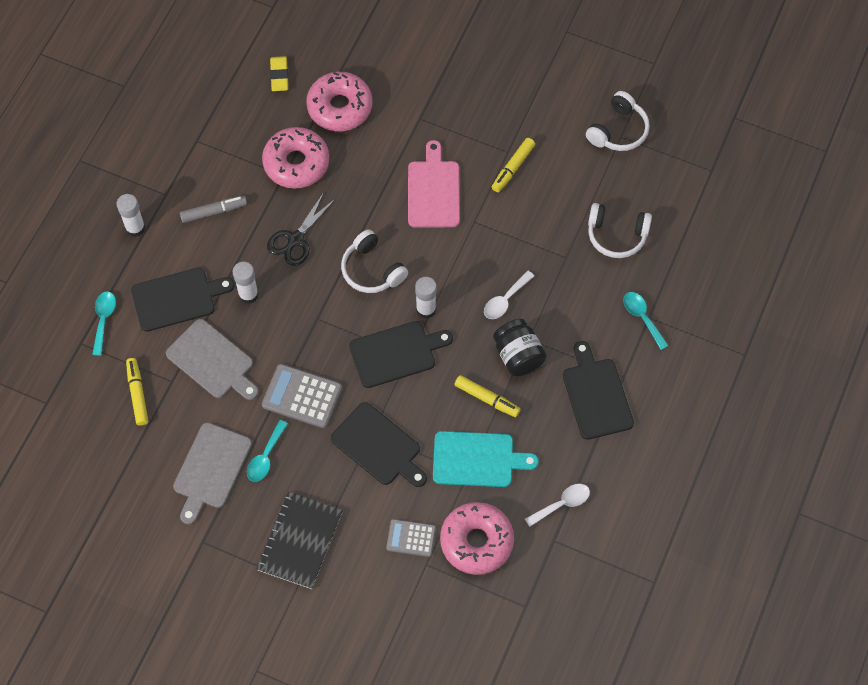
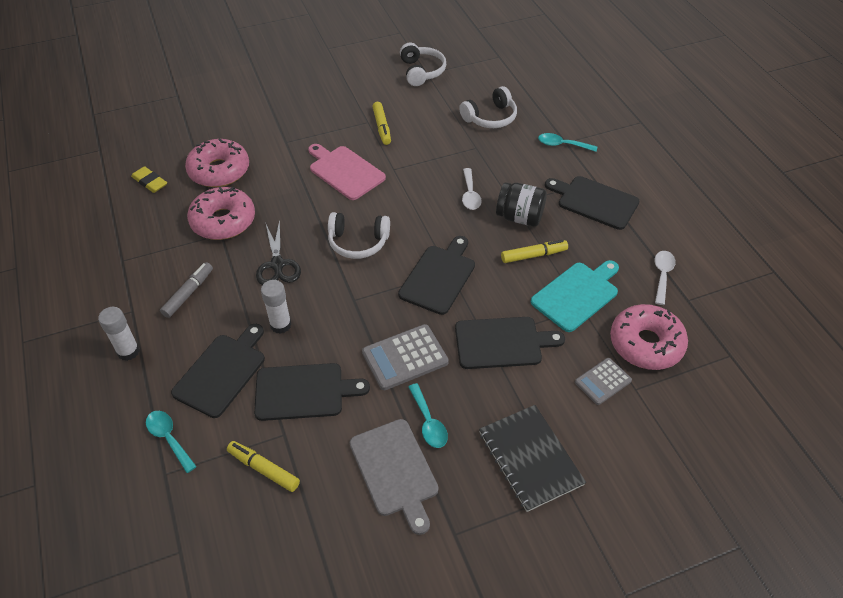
camera: 45 degrees left, 15 degrees down
grey cutting board [166,319,259,400] -> black cutting board [254,363,370,421]
white glue stick [415,277,437,319] -> none

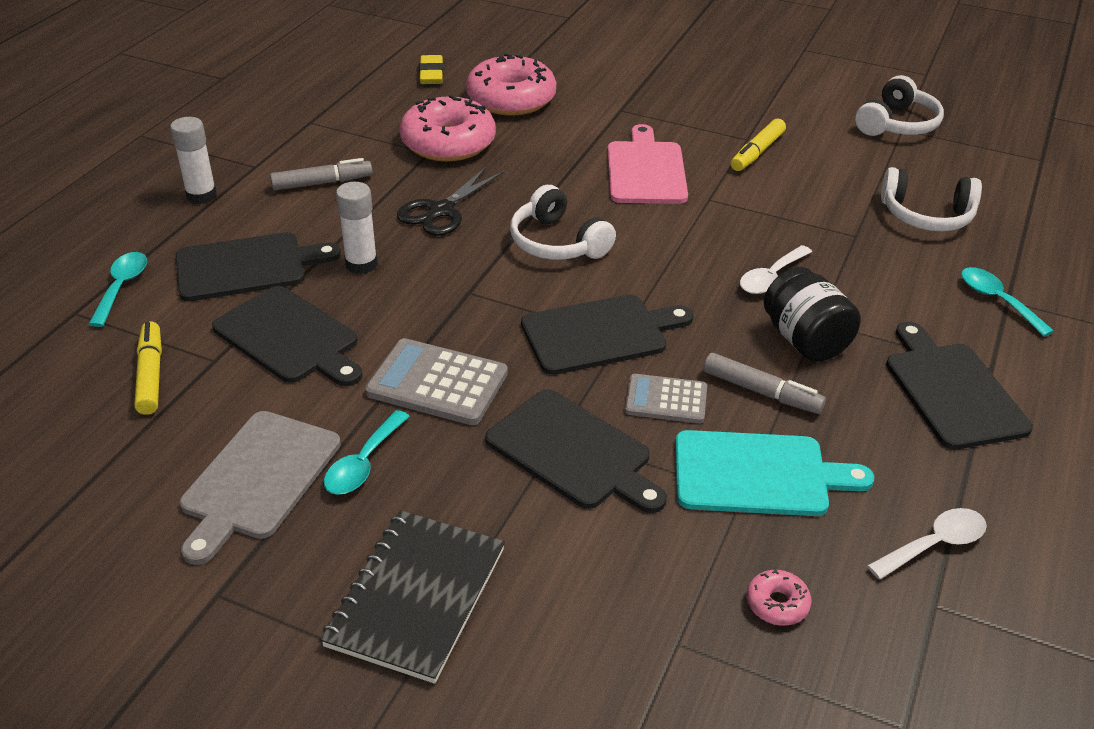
camera: 45 degrees right, 10 degrees down
yellow marker [501,240,568,263] -> grey marker [704,353,826,414]
grey calculator [575,358,632,405] -> grey calculator moved to [625,374,707,423]
pink donut [610,304,688,370] -> pink donut [747,570,811,625], size x0.42

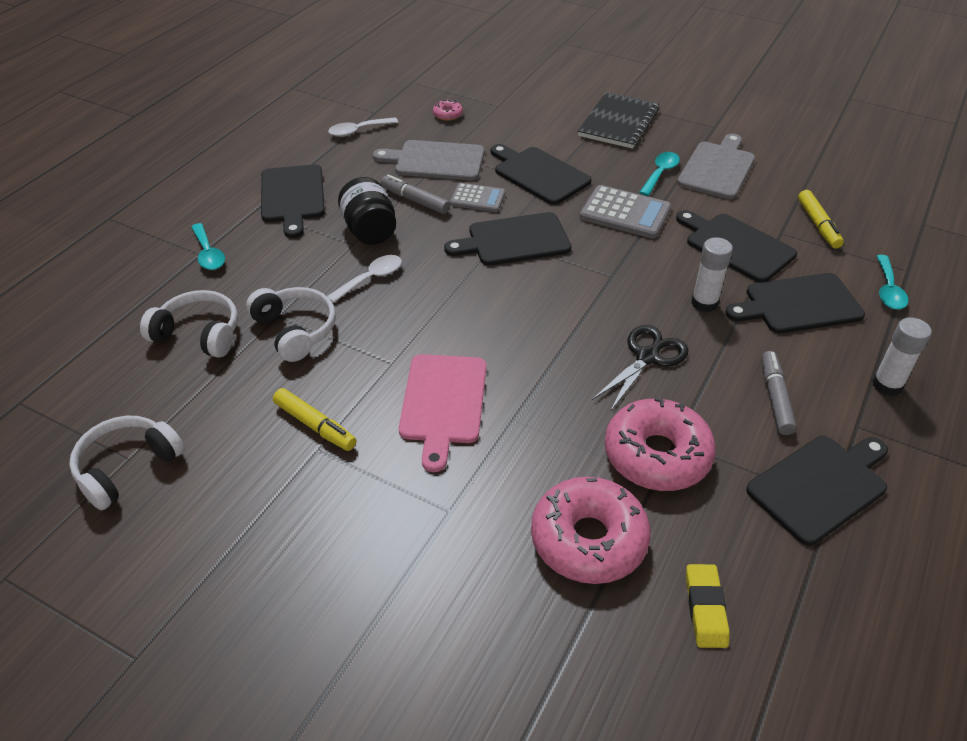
camera: 175 degrees left, 5 degrees up
grey marker [270,158,373,190] -> grey marker turned 105 degrees clockwise [762,351,797,435]
white headphones [510,185,616,260] -> white headphones moved to [246,287,336,362]
turquoise cutting board [675,430,874,516] -> grey cutting board [373,140,485,181]
yellow marker [731,118,786,171] -> yellow marker turned 90 degrees clockwise [273,388,357,451]
none -> black cutting board [746,436,888,546]

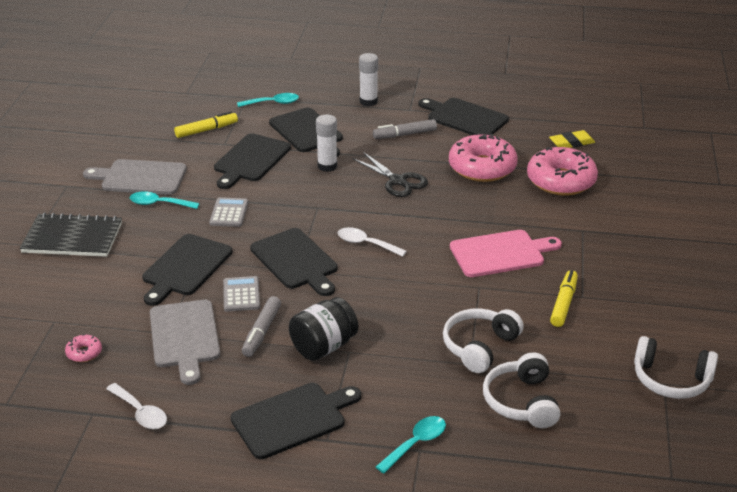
camera: 110 degrees left, 10 degrees down
white spoon [327,255,402,303] -> white spoon moved to [338,227,407,257]
grey calculator [580,185,671,239] -> grey calculator [209,197,248,227], size x0.64
black scissors [592,325,689,410] -> black scissors turned 150 degrees counterclockwise [352,152,428,197]

